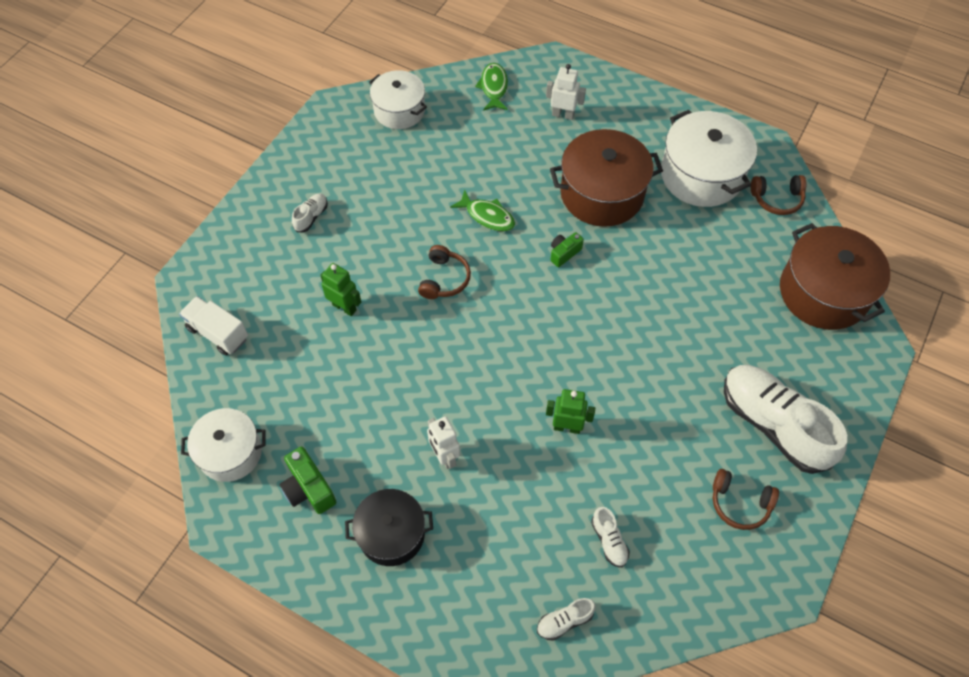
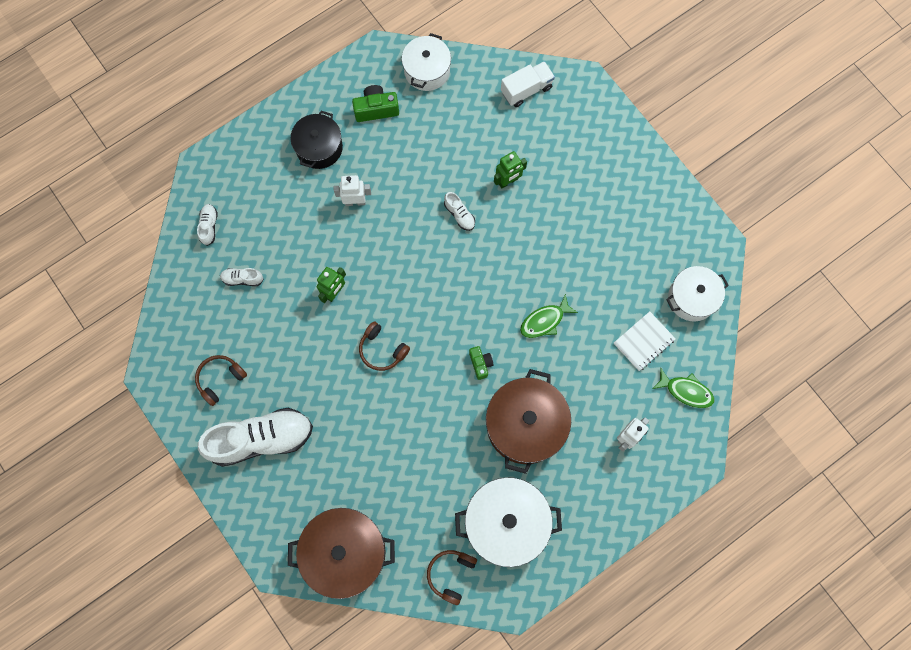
camera: 115 degrees right, 15 degrees up
white shoe [292,193,328,232] -> white shoe moved to [444,192,475,231]
brown headphones [418,245,471,299] -> brown headphones moved to [359,321,410,371]
none -> white notebook [613,311,676,371]

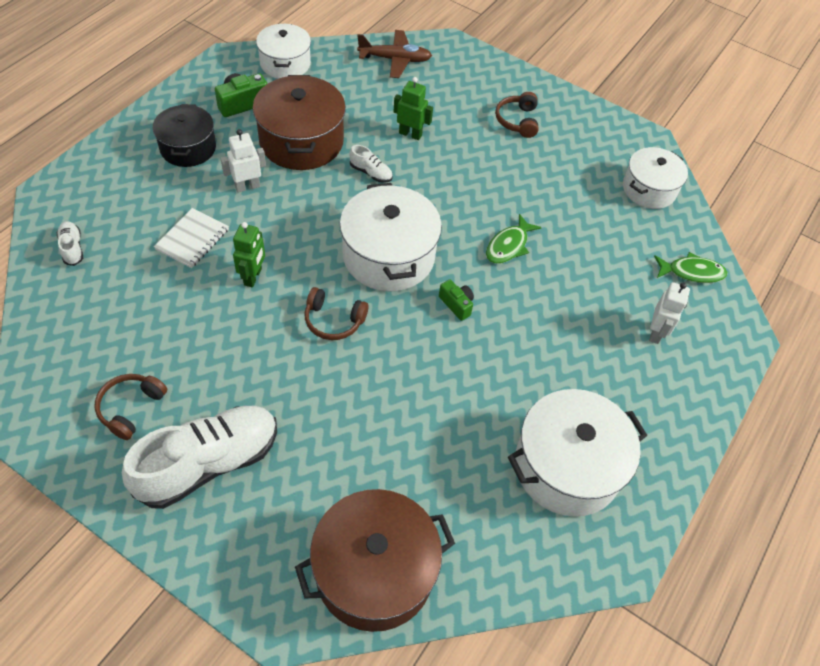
camera: 25 degrees left, 20 degrees down
white shoe [220,268,264,286] -> none
brown headphones [427,550,477,605] -> brown headphones moved to [495,92,539,138]
brown pot [486,369,571,474] -> brown pot moved to [253,75,346,170]
green robot [494,151,527,188] -> green robot turned 105 degrees counterclockwise [393,77,433,140]
white truck [501,61,555,107] -> brown plane [357,30,432,78]
white notebook [613,311,676,371] -> white notebook moved to [154,208,229,268]
none -> white pot [340,183,442,292]

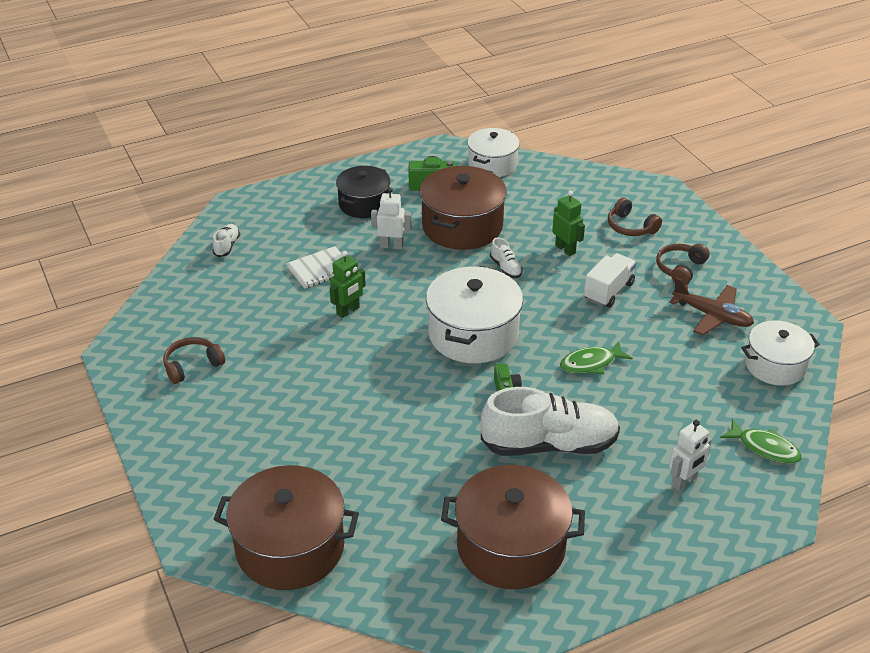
camera: 35 degrees right, 15 degrees down
white shoe [122,406,277,509] -> white shoe moved to [480,387,620,456]
brown headphones [305,287,369,340] -> brown headphones moved to [608,198,662,236]
brown plane [357,30,432,78] -> brown plane moved to [669,278,754,336]
white pot [508,389,647,517] -> brown pot [441,465,585,589]
none -> white truck [584,253,636,308]

